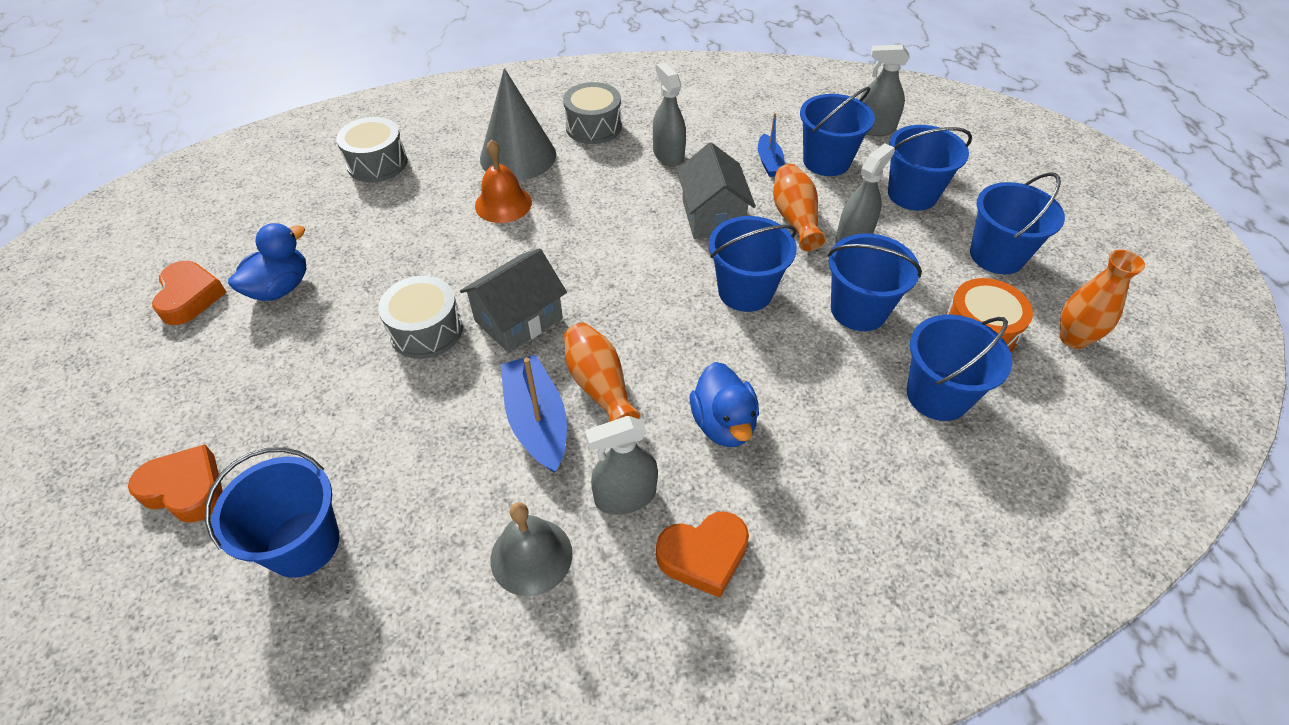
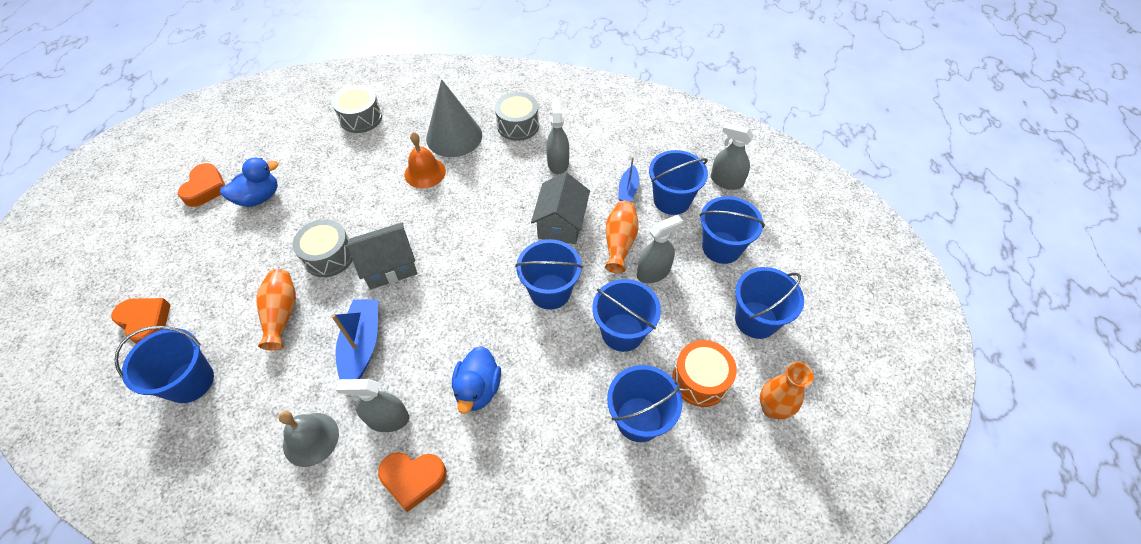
camera: 20 degrees right, 5 degrees up
orange vase [564,323,640,422] -> orange vase moved to [256,269,296,350]

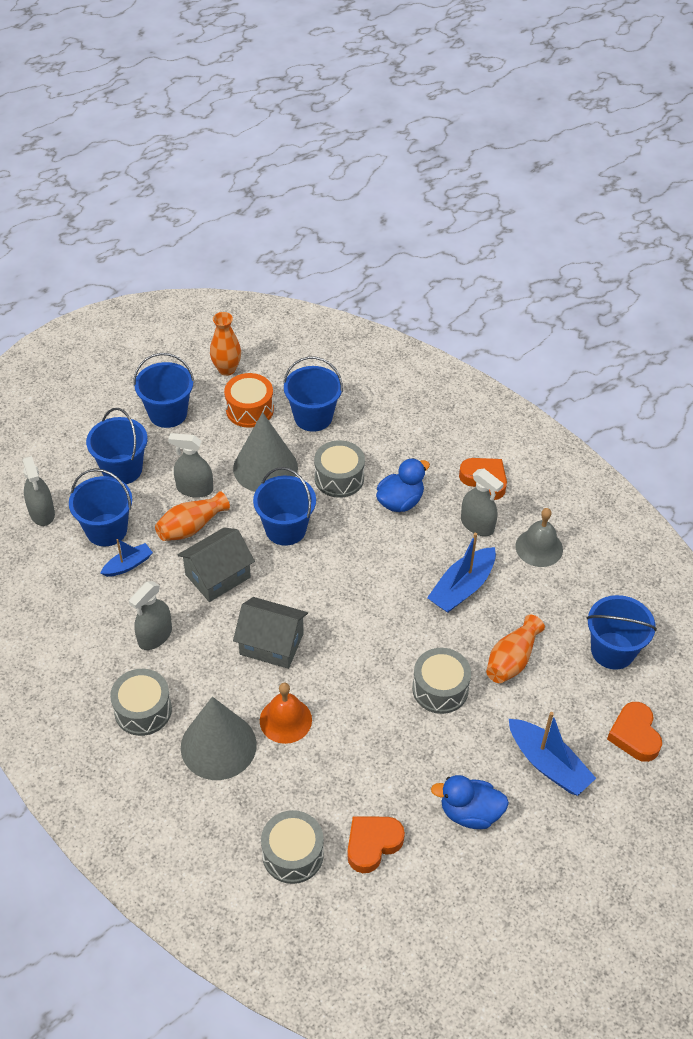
camera: 140 degrees left, 5 degrees down
orange heart [178,163,225,207] -> orange heart moved to [347,816,405,873]
grey house [347,223,417,290] -> grey house moved to [233,597,308,669]
blue bucket [592,279,661,352] -> grey cone [233,412,298,492]
none -> grey drum [314,440,365,498]
none -> blue boat [509,712,596,796]

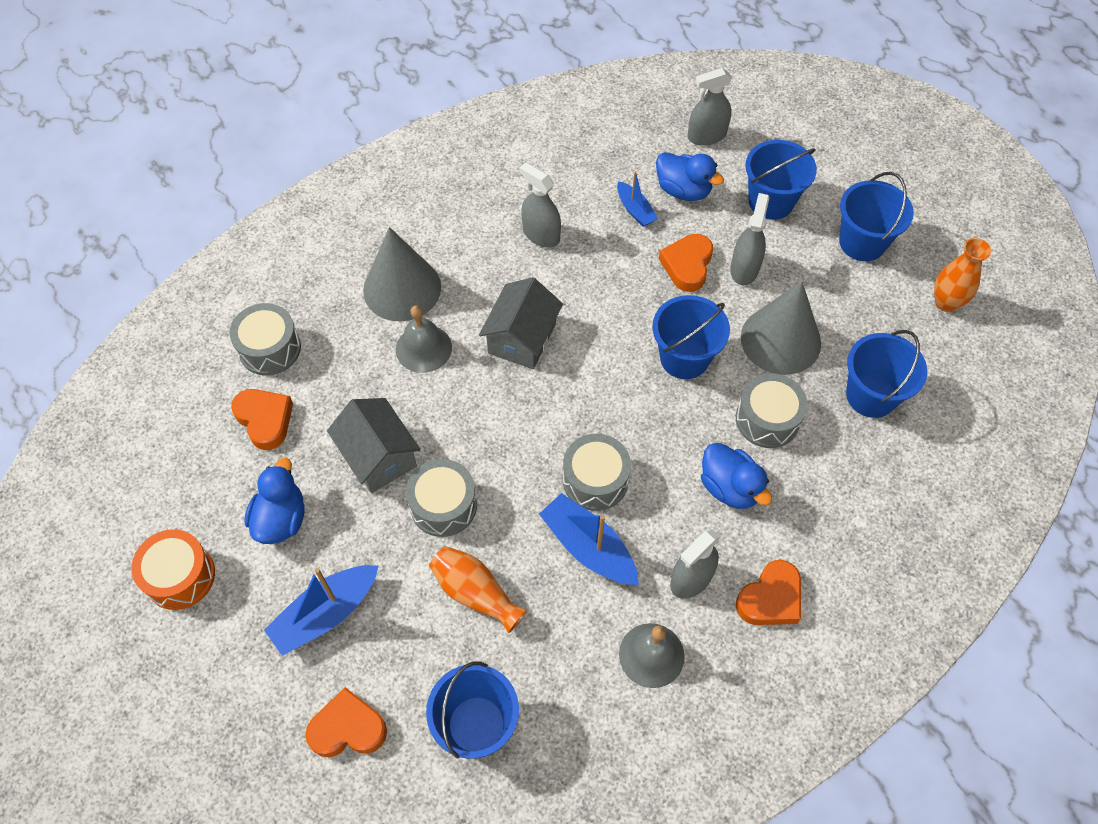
camera: 95 degrees right, 10 degrees up
blue bucket [69,469,132,546] -> blue duck [656,152,724,201]
grey drum [110,669,172,736] -> grey drum moved to [563,434,631,511]
orange vase [155,491,230,541] -> orange heart [659,234,713,292]
grey house [178,528,255,602] -> grey house moved to [327,398,421,493]
orange drum [224,373,274,428] -> orange drum moved to [131,529,215,610]
orange bell [260,683,312,744] -> grey bell [396,305,452,373]

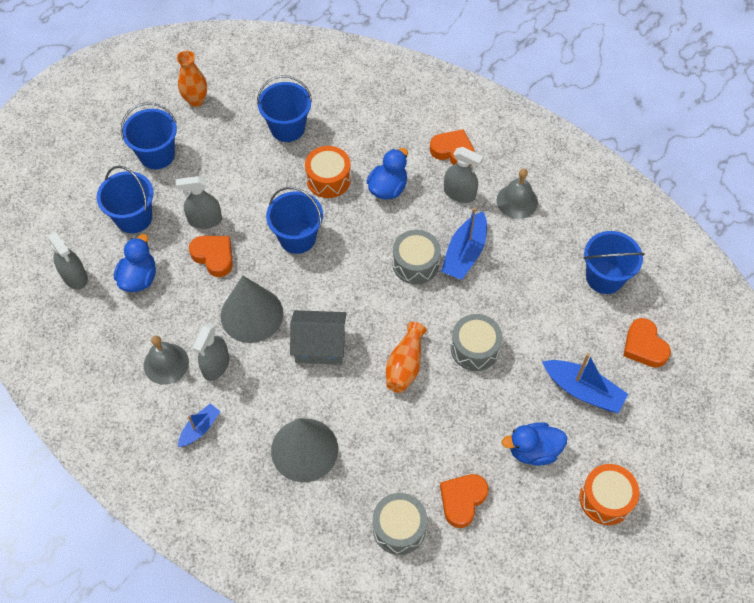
camera: 110 degrees left, 0 degrees up
grey house [327,398,421,493] -> none
grey bell [396,305,452,373] -> grey bell moved to [144,336,189,385]
orange vase [429,546,527,633] -> orange vase moved to [386,322,427,393]
blue boat [617,171,658,227] -> blue boat moved to [178,403,221,447]
orange heart [659,234,713,292] -> orange heart turned 135 degrees counterclockwise [189,236,233,277]
grey drum [736,373,808,448] -> orange drum [305,146,351,198]
grey cone [741,282,821,375] -> grey cone moved to [220,275,283,343]

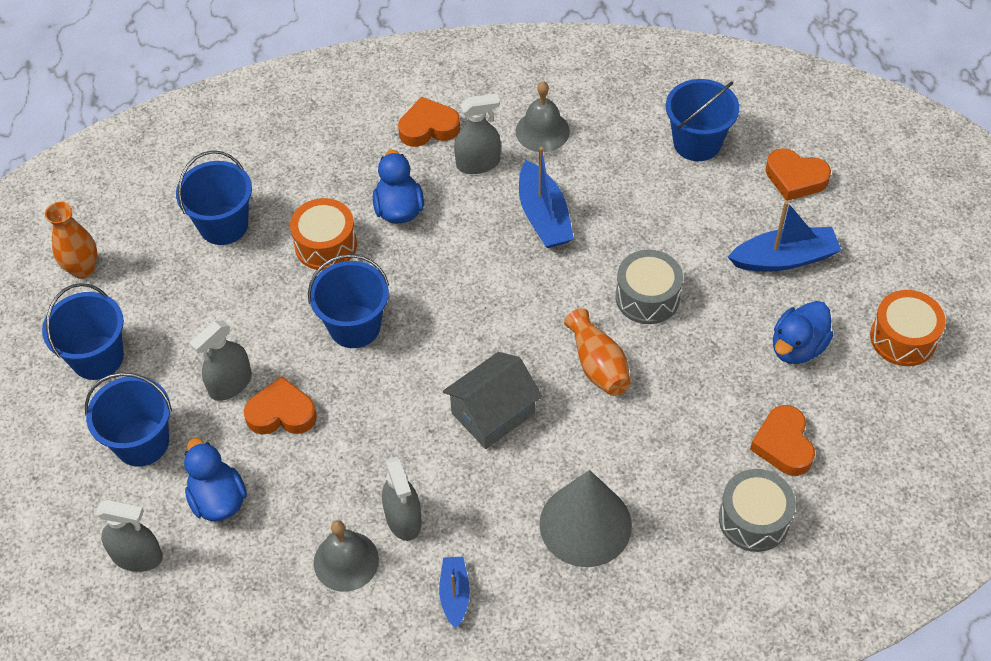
camera: 40 degrees left, 5 degrees down
grey cone [220,275,283,343] -> none
grey drum [392,230,441,285] -> none

